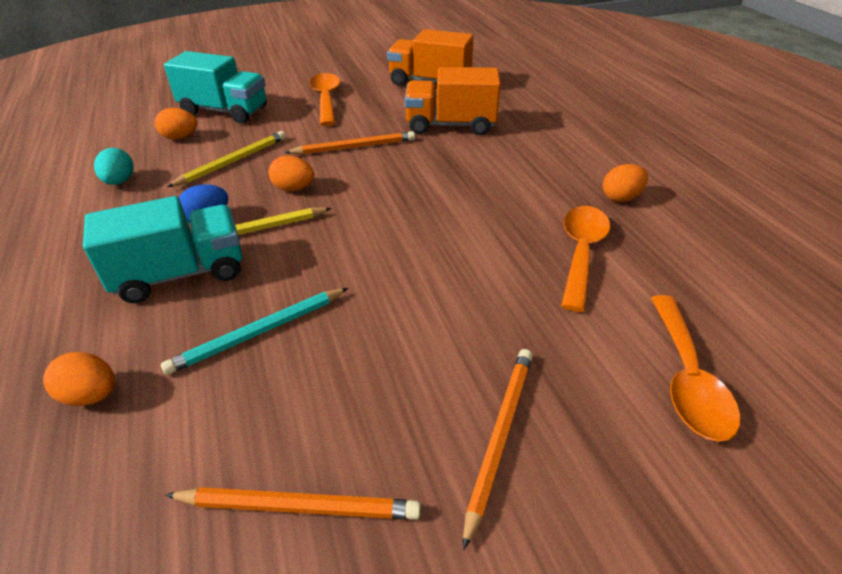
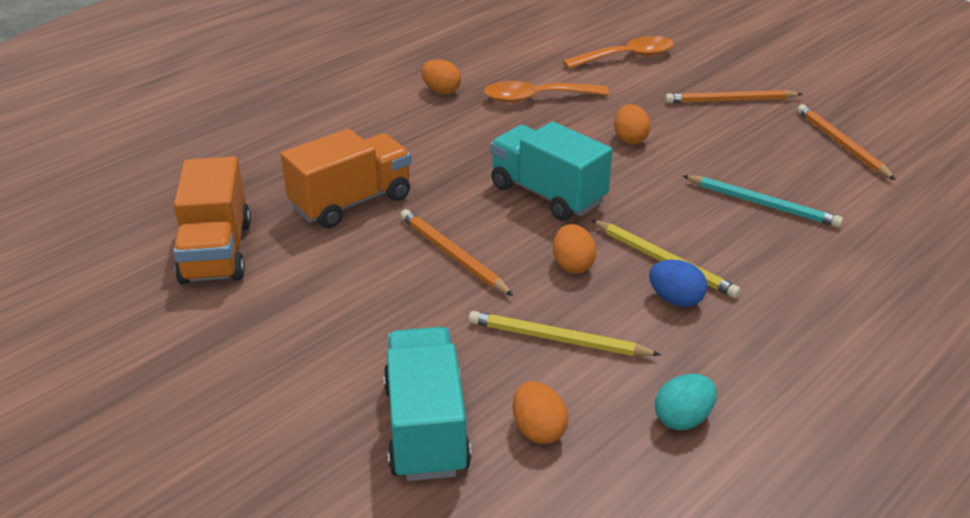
camera: 115 degrees left, 5 degrees down
orange egg [43,352,115,406] -> orange egg moved to [614,104,651,144]
turquoise truck [83,196,243,303] -> turquoise truck moved to [490,122,613,221]
orange spoon [309,73,340,126] -> none
orange truck [405,67,501,135] -> orange truck turned 105 degrees counterclockwise [281,129,412,228]

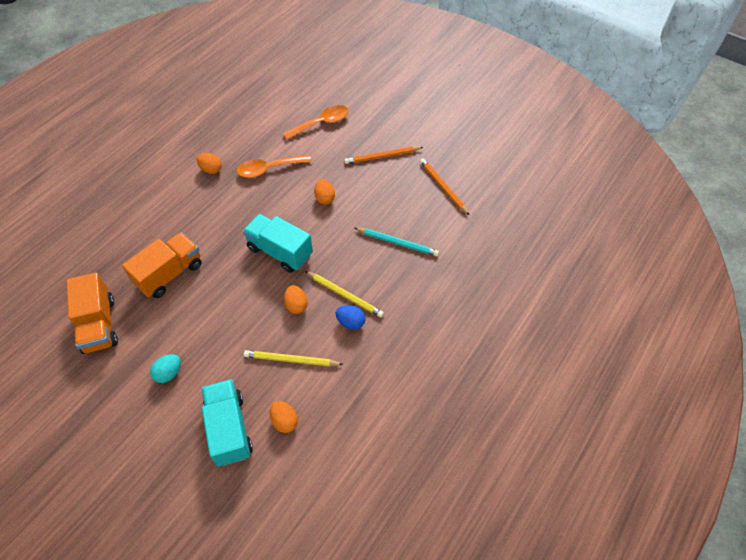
camera: 10 degrees left, 20 degrees up
orange pencil [400,209,513,296] -> none
turquoise egg [655,374,717,430] -> turquoise egg moved to [150,354,181,383]

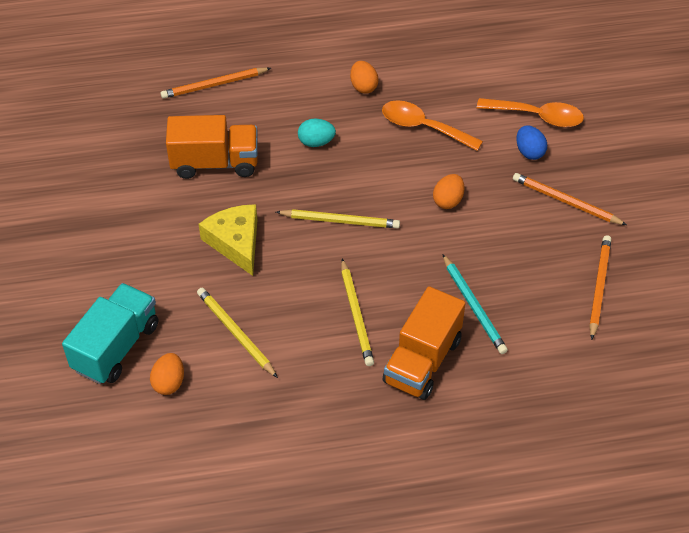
camera: 45 degrees right, 5 degrees down
orange truck [67,272,118,354] -> orange truck moved to [383,286,465,400]
turquoise egg [150,354,181,383] -> turquoise egg moved to [298,118,336,147]
turquoise truck [243,214,313,273] -> yellow pencil [276,209,400,229]
orange egg [284,285,308,314] -> none
blue egg [335,305,365,330] -> blue egg moved to [516,125,547,160]
none -> orange pencil [161,68,271,99]
none -> yellow cheese [199,204,257,276]

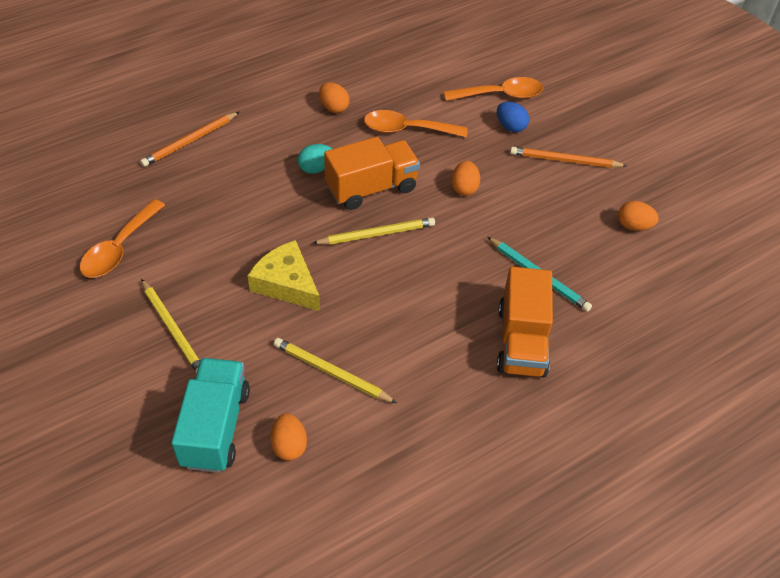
camera: 25 degrees left, 0 degrees up
orange truck [166,115,258,179] -> orange truck moved to [324,137,420,210]
yellow pencil [341,259,374,366] -> yellow pencil moved to [141,279,200,373]
orange pencil [589,235,611,340] -> orange egg [618,201,659,231]
none -> orange spoon [80,199,165,278]

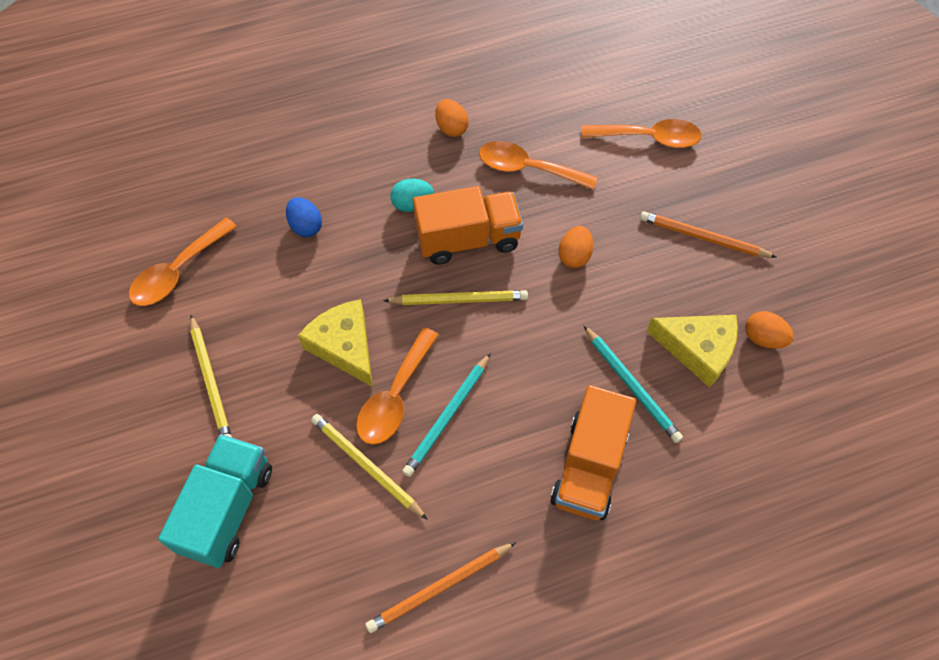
camera: 15 degrees right, 10 degrees up
orange pencil [140,112,239,167] -> orange pencil moved to [365,542,516,633]
orange egg [270,413,307,461] -> none
blue egg [497,102,529,132] -> blue egg moved to [286,197,322,237]
none -> orange spoon [356,327,439,445]
none -> turquoise pencil [402,353,491,477]
none -> yellow cheese [647,315,738,388]

